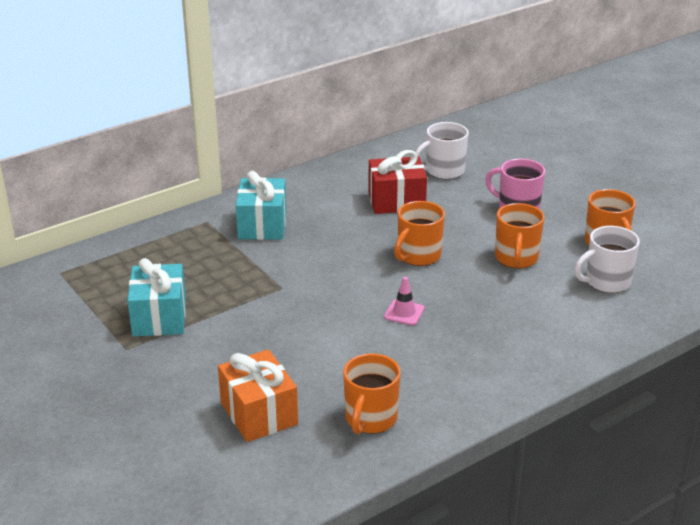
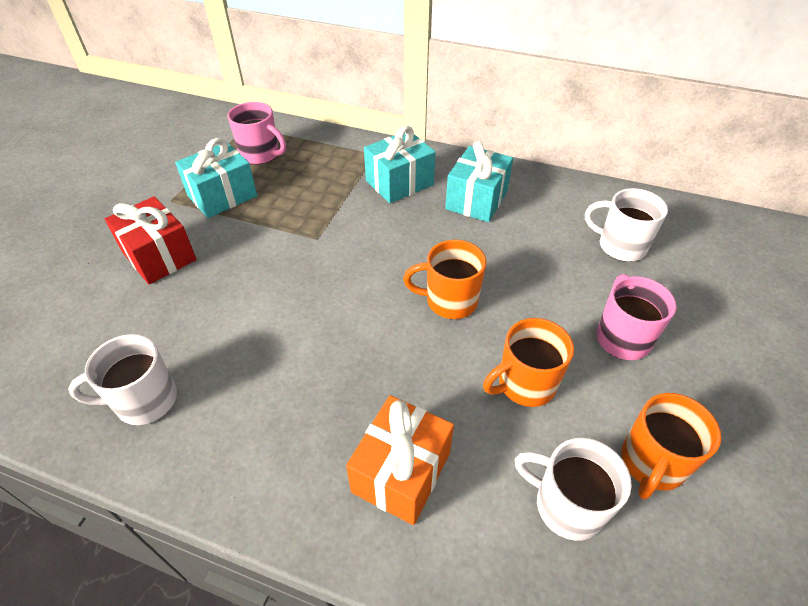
camera: 55 degrees right, 15 degrees up
orange gift [218,349,298,442] -> orange gift moved to [346,395,454,525]
orange mug [343,353,401,434] -> white mug [68,334,177,425]
red gift [368,150,427,214] -> red gift moved to [105,196,197,284]
pink traffic cone [384,277,424,325] -> none
none -> pink mug [228,102,286,165]
none -> turquoise gift [445,141,513,222]

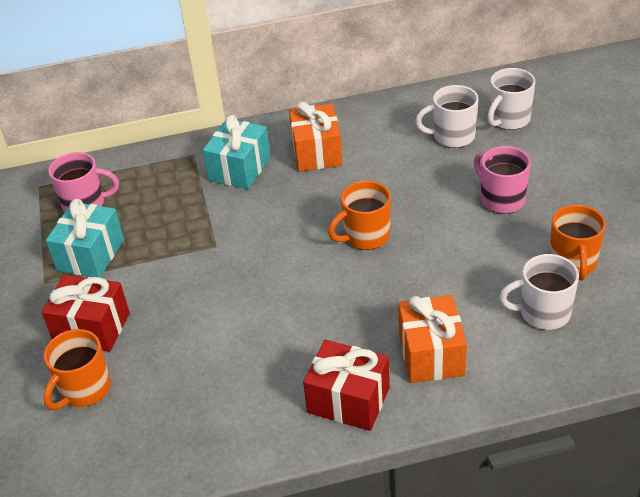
camera: 30 degrees left, 5 degrees down
white mug [68,334,177,425] -> white mug moved to [487,68,536,130]
turquoise gift [445,141,513,222] -> orange gift [289,102,343,172]
orange mug [483,318,574,407] -> orange mug moved to [43,329,111,410]
none -> red gift [303,340,390,431]

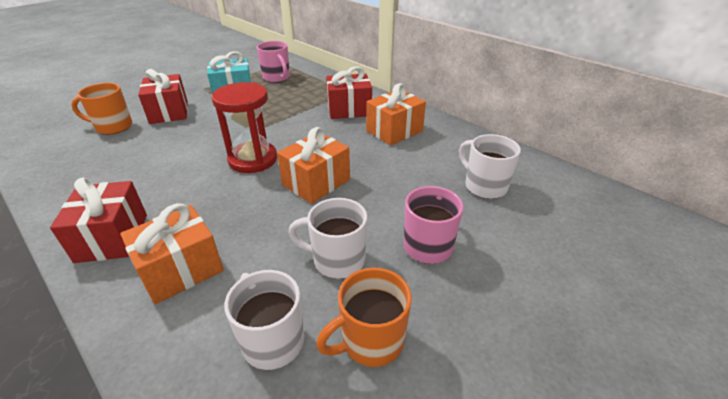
camera: 55 degrees right, 5 degrees down
turquoise gift [203,115,271,189] -> red gift [326,66,372,119]
orange mug [328,181,391,250] -> orange gift [277,127,350,204]
white mug [487,68,536,130] -> white mug moved to [288,198,367,279]
none -> red hourglass [211,82,277,173]

